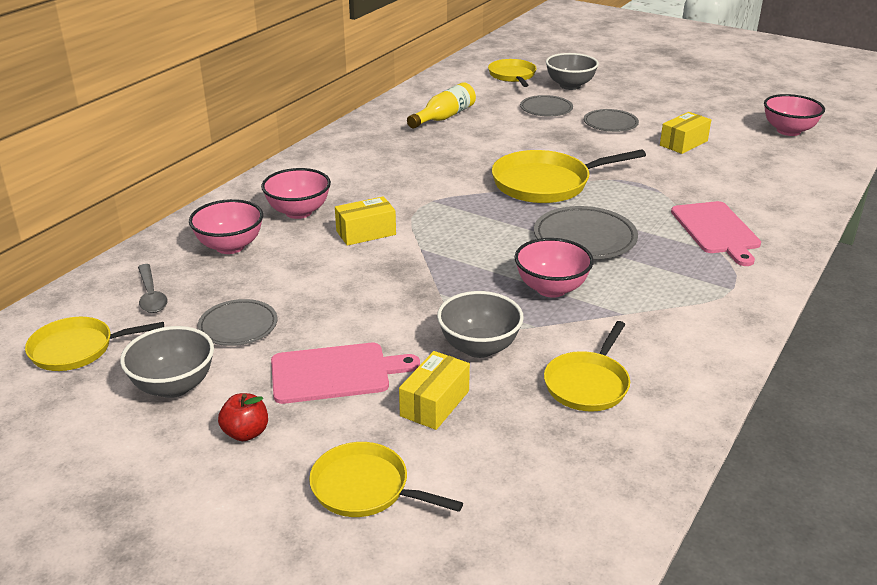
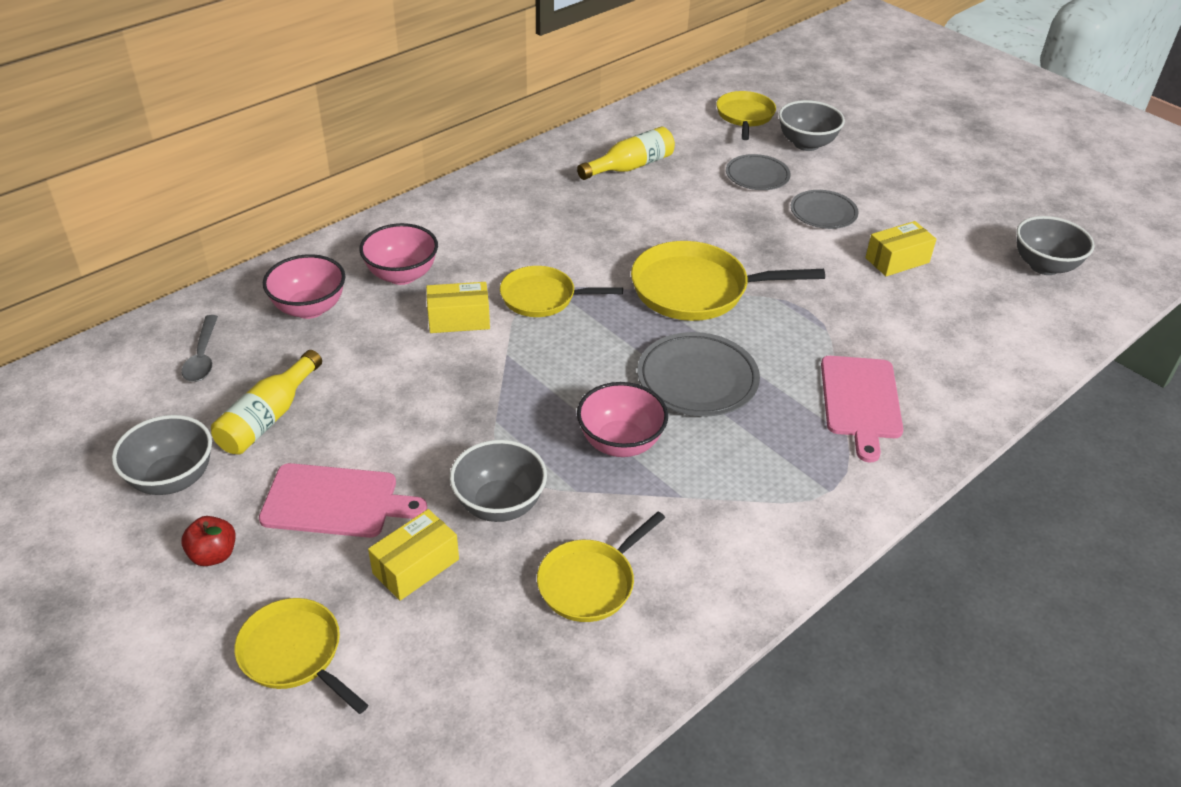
camera: 15 degrees right, 10 degrees up
yellow pan [25,317,164,371] -> yellow pan moved to [500,266,623,317]
grey plate [197,299,277,346] -> yellow bottle [211,350,322,454]
pink bowl [764,94,825,136] -> grey bowl [1016,216,1095,275]

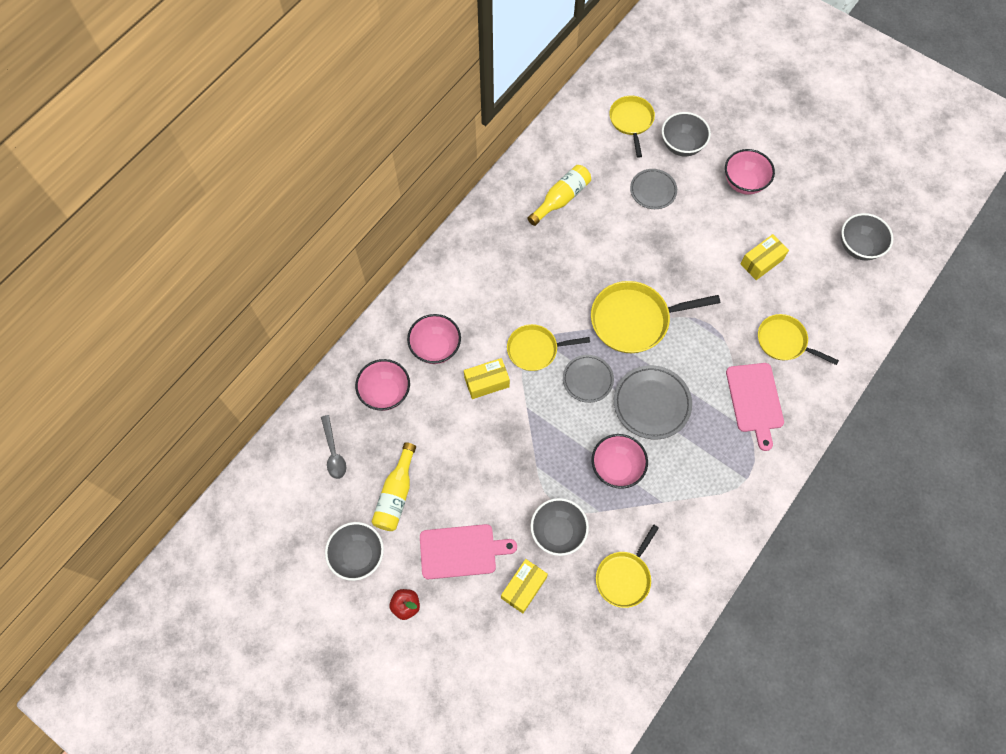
camera: 10 degrees left, 25 degrees up
yellow pan [234,598,368,714] -> yellow pan moved to [758,314,839,365]
grey plate [791,190,859,229] -> grey plate moved to [563,355,614,403]
none -> pink bowl [725,149,775,195]

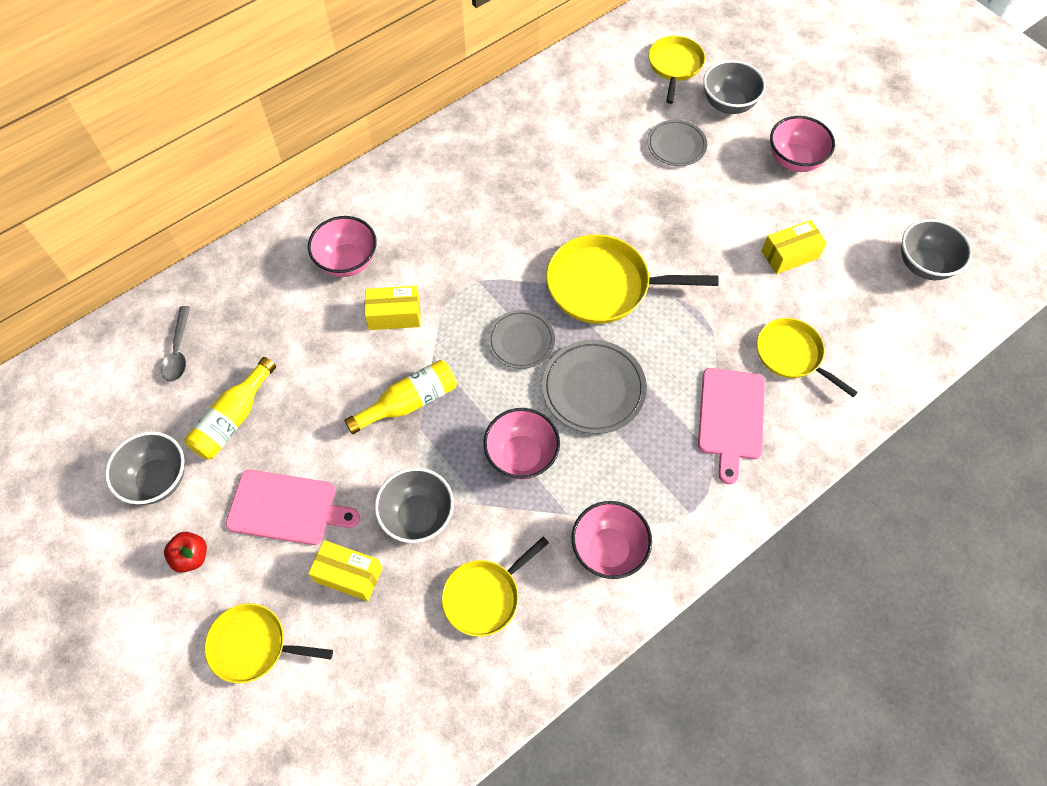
camera: 15 degrees right, 5 degrees down
pink bowl [355,359,410,411] -> pink bowl moved to [572,501,652,579]
yellow box [501,559,548,613] -> yellow box turned 60 degrees clockwise [308,540,383,601]
yellow pan [507,324,590,371] -> yellow pan moved to [204,603,333,683]
yellow bottle [527,165,591,226] -> yellow bottle moved to [345,360,457,434]

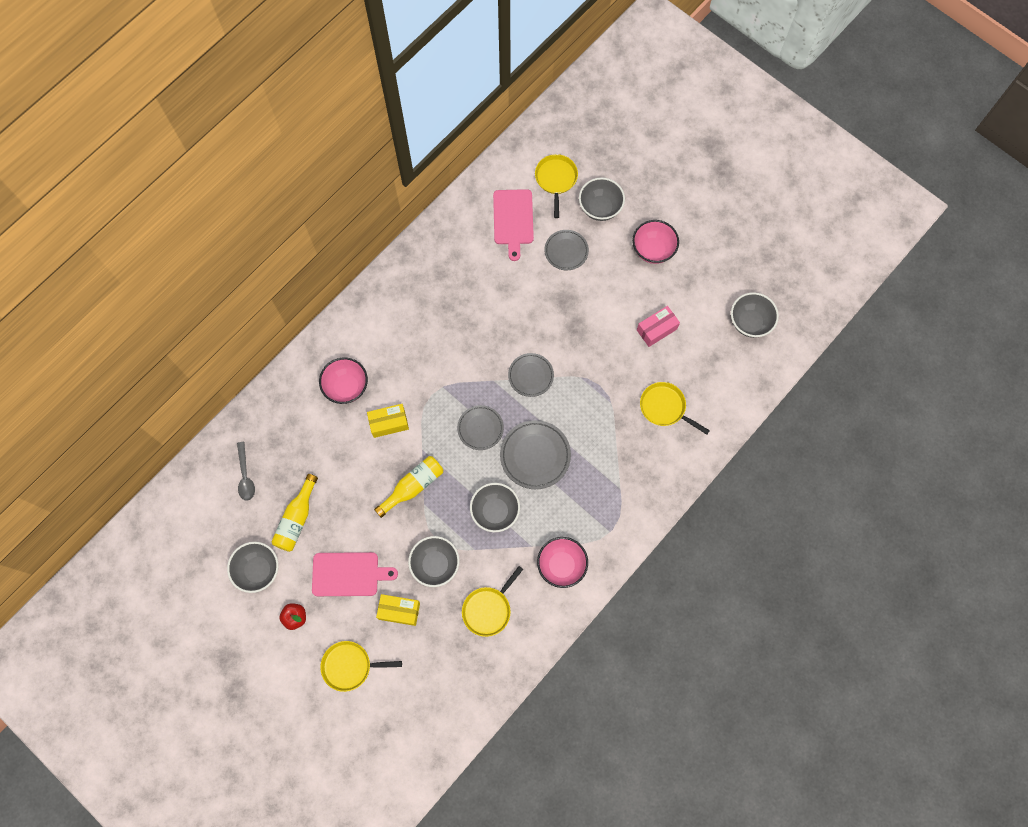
camera: 10 degrees left, 10 degrees up
pink bowl [483,408,560,479] -> grey bowl [470,483,520,532]
yellow pan [546,234,719,324] -> grey plate [508,353,554,397]
pink cutting board [698,368,765,484] -> pink cutting board moved to [493,189,534,261]
yellow box [762,220,827,274] -> pink box [637,306,680,347]

